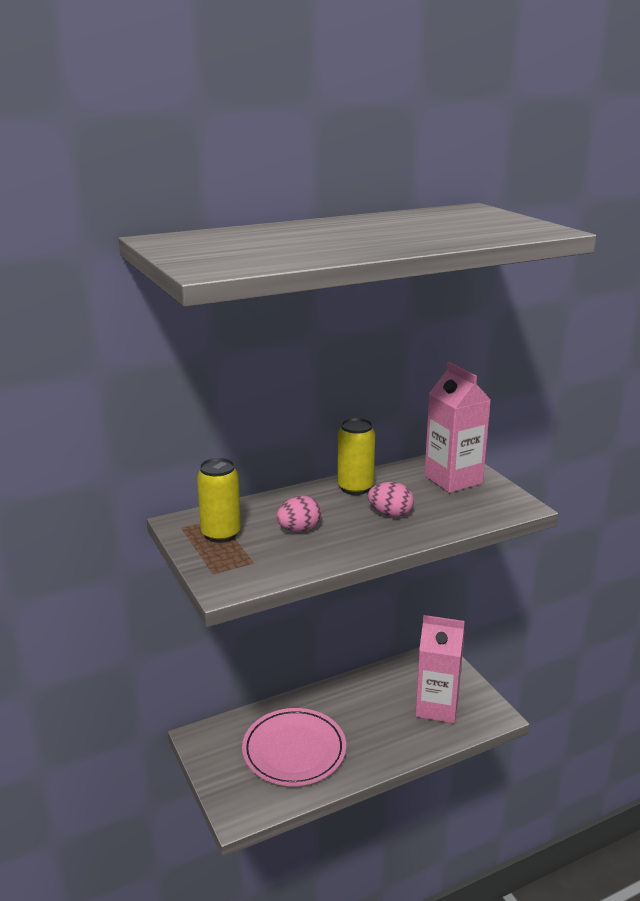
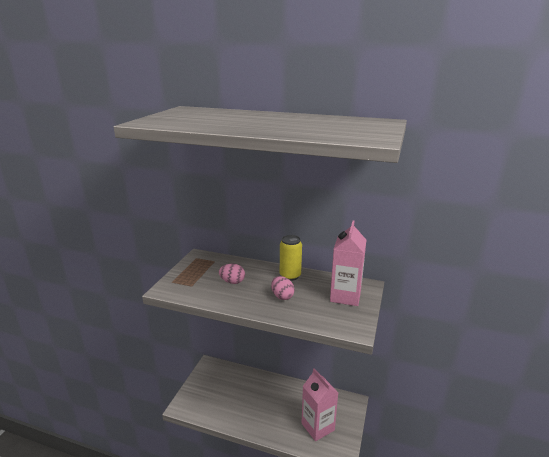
camera: 45 degrees right, 0 degrees up
yellow can [197,458,241,543] -> none
pink plate [242,708,346,786] -> none

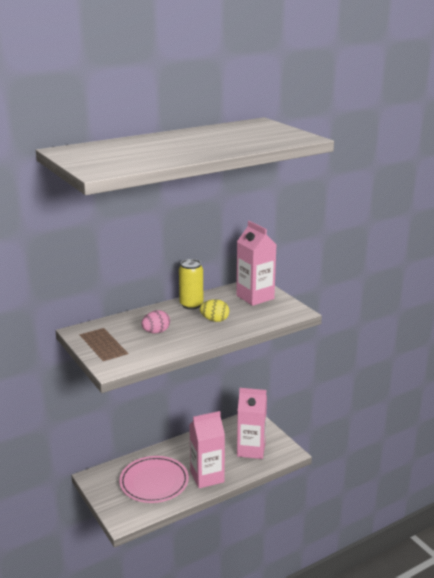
camera: 50 degrees left, 0 degrees up
pink egg [271,276,295,300] -> yellow egg [200,299,229,322]
none -> pink plate [119,456,189,503]
none -> pink carton [189,411,225,488]

